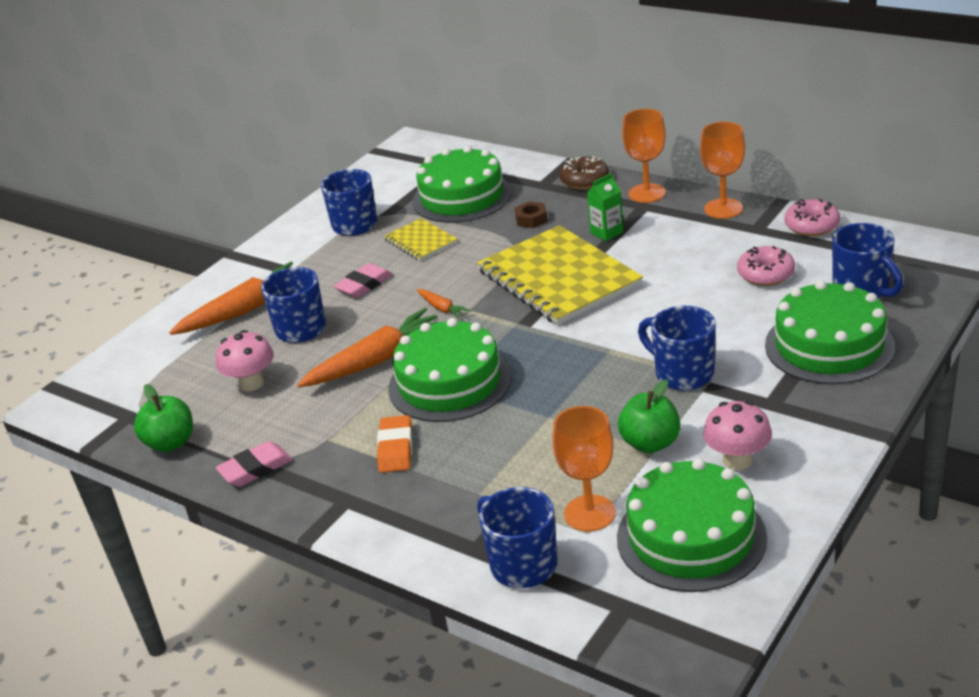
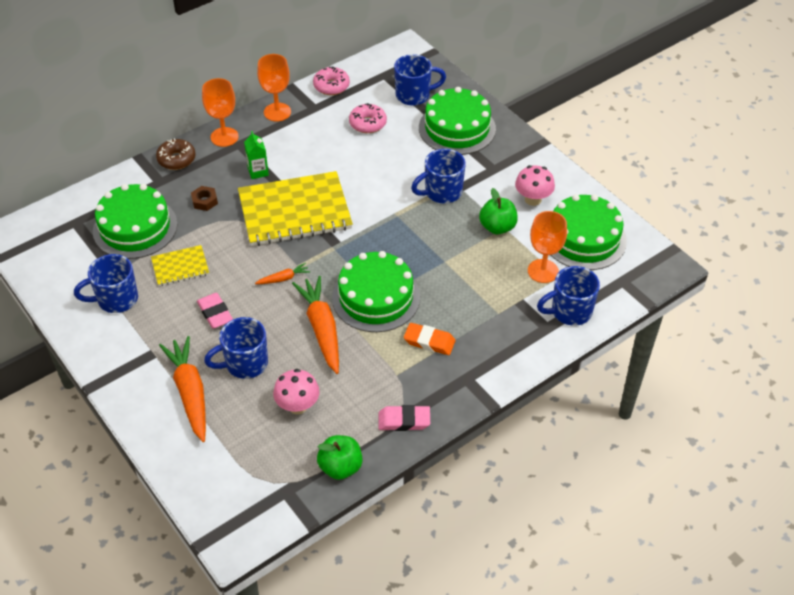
camera: 75 degrees left, 15 degrees up
pink eraser [216,441,293,487] -> pink eraser turned 75 degrees counterclockwise [379,405,430,431]

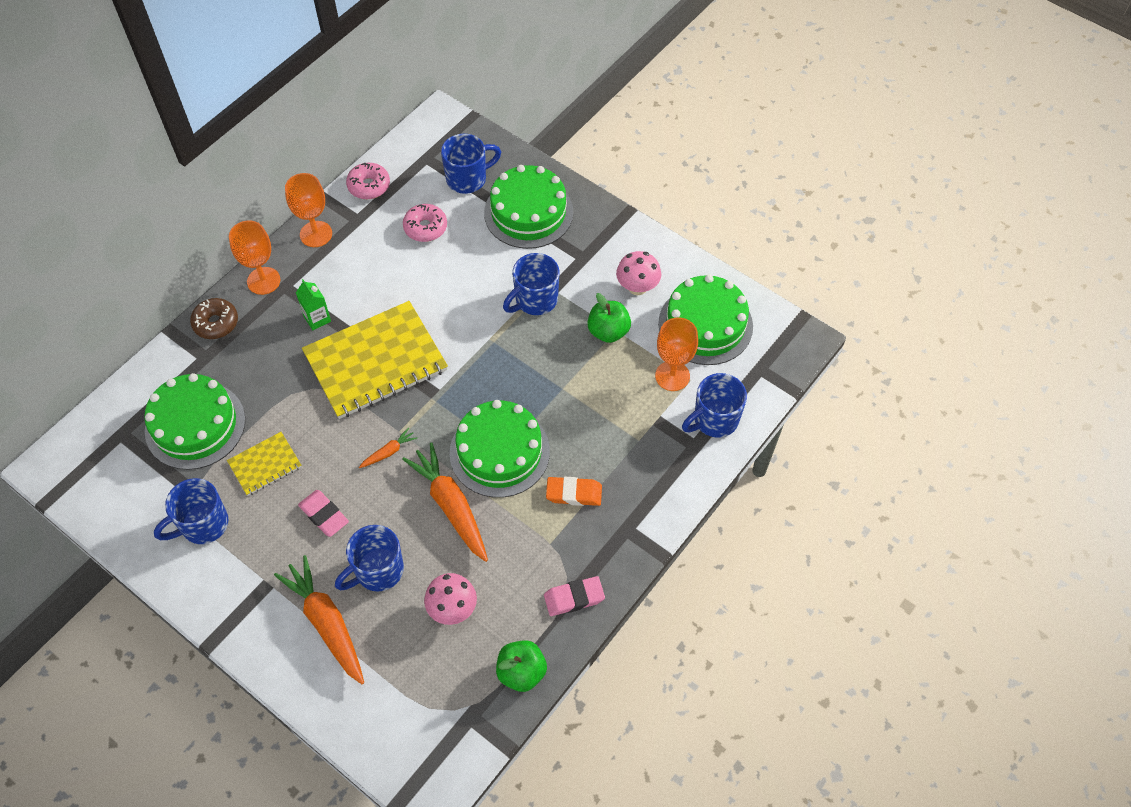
camera: 15 degrees left, 10 degrees up
brown nut [191,186,218,211] -> none

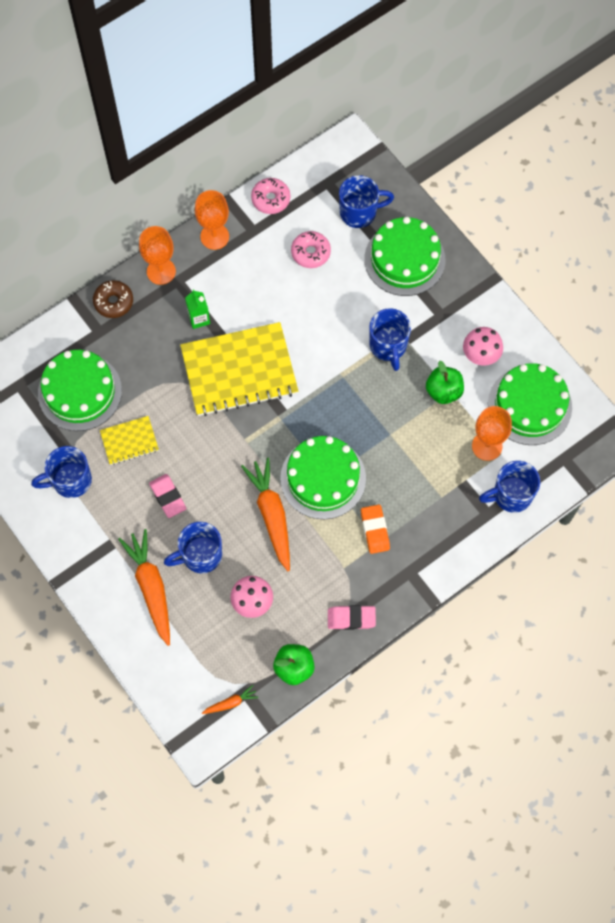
camera: 15 degrees right, 10 degrees up
orange carrot [359,427,417,468] -> orange carrot moved to [202,685,258,714]
blue mug [503,253,560,315] -> blue mug turned 75 degrees counterclockwise [369,308,411,371]
orange eraser [546,477,602,506] -> orange eraser turned 60 degrees clockwise [361,505,390,554]

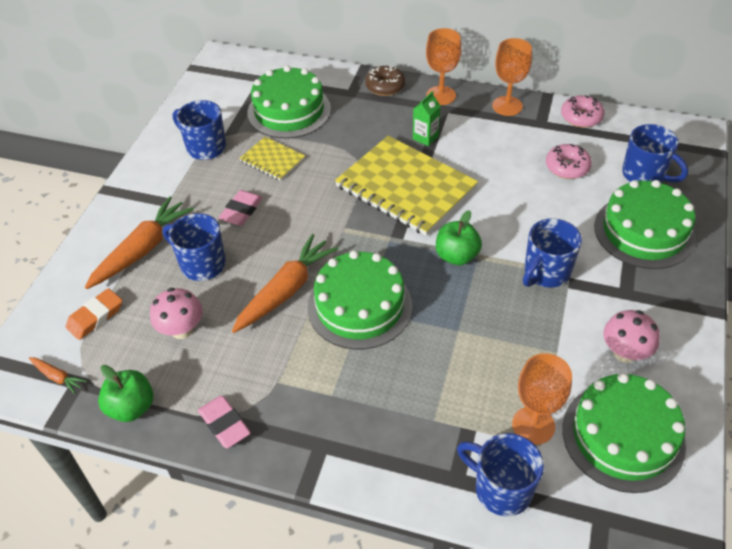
camera: 55 degrees right, 20 degrees down
orange eraser [361,505,390,554] -> orange eraser moved to [65,288,122,340]
green apple [426,361,464,404] -> green apple moved to [436,210,482,265]

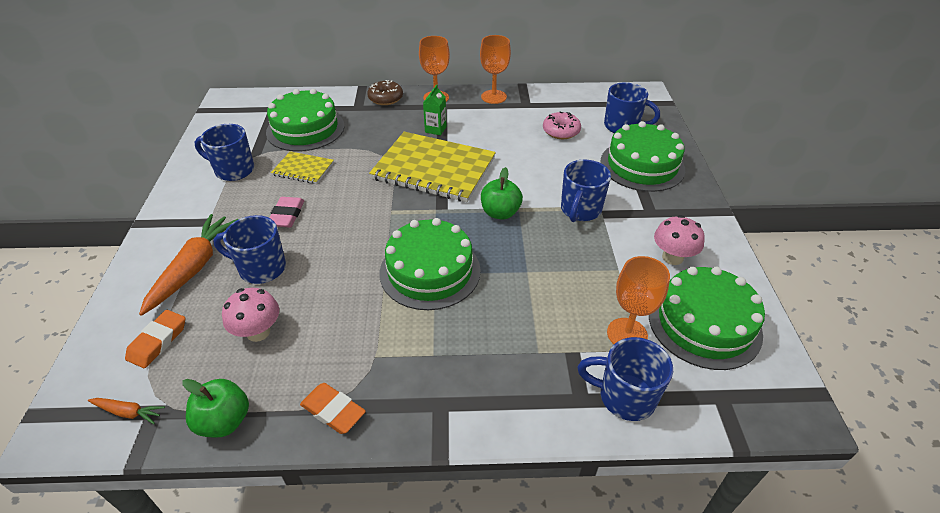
camera: 20 degrees left, 5 degrees down
pink eraser [198,396,251,448] -> orange eraser [300,383,366,434]
orange carrot [232,234,339,333] -> none
pink donut [561,95,605,128] -> none

